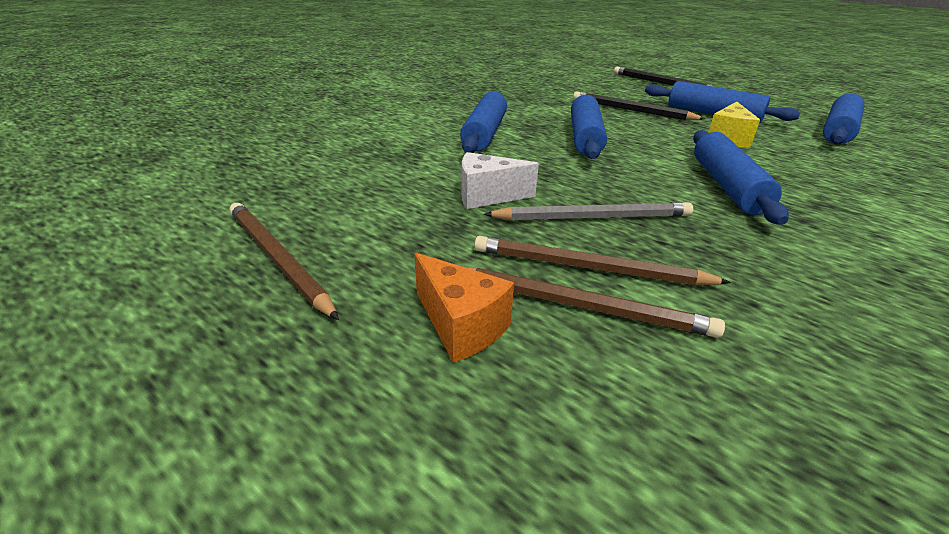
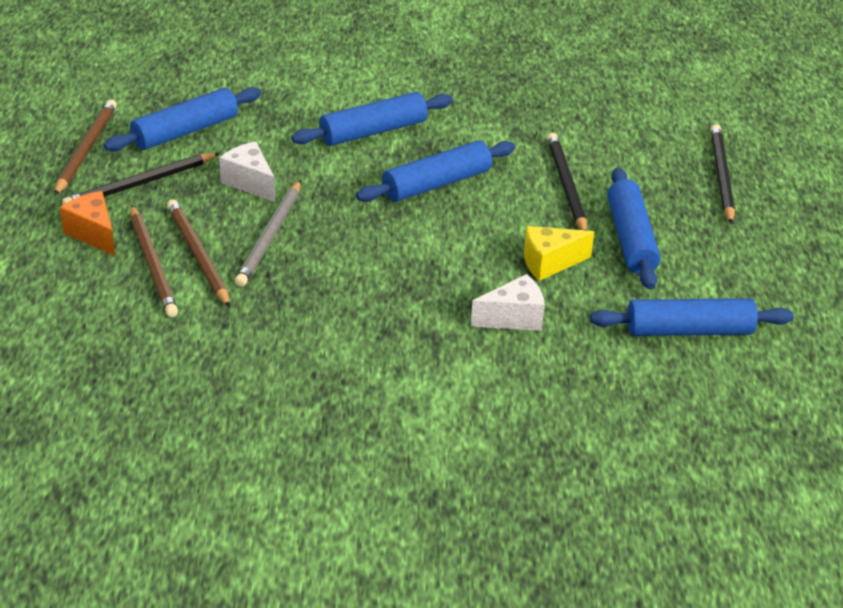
camera: 50 degrees right, 5 degrees up
orange cheese [414,253,514,363] -> orange cheese turned 135 degrees clockwise [60,191,115,256]
grey pencil [483,202,693,221] -> grey pencil turned 60 degrees clockwise [235,180,301,287]
blue rolling pin [693,130,789,225] -> blue rolling pin moved to [104,87,261,151]
none -> black pencil [62,153,220,205]
none -> white cheese [471,274,545,331]

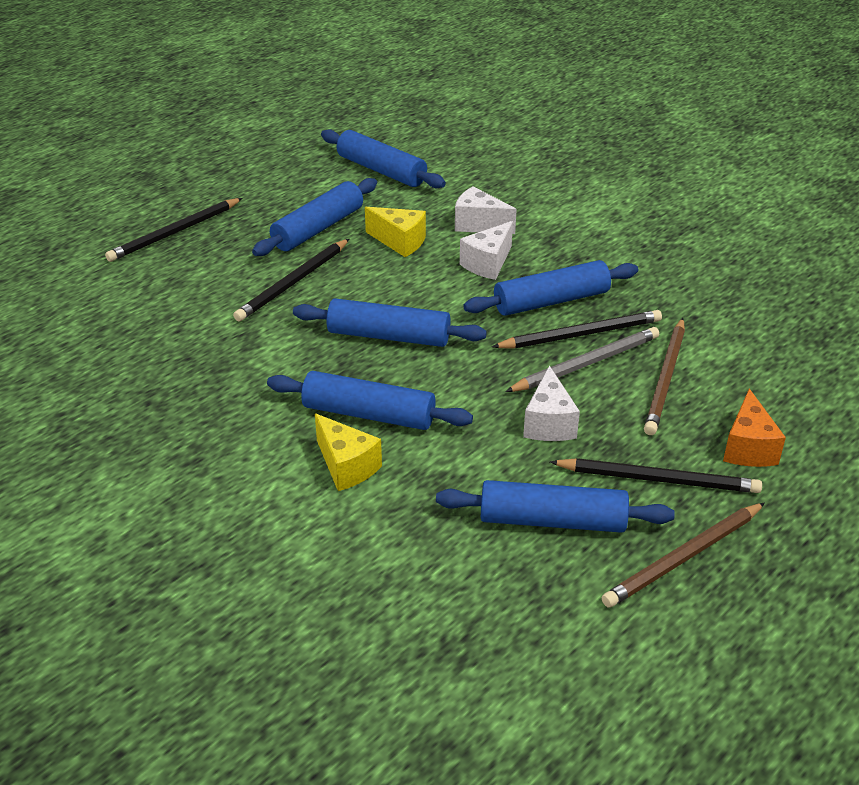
camera: 135 degrees left, 0 degrees up
brown pencil [131,205,178,317] -> none
none -> yellow cheese [315,413,382,491]
none -> white cheese [460,221,513,280]
none -> blue rolling pin [463,260,638,316]
none -> black pencil [492,310,662,349]

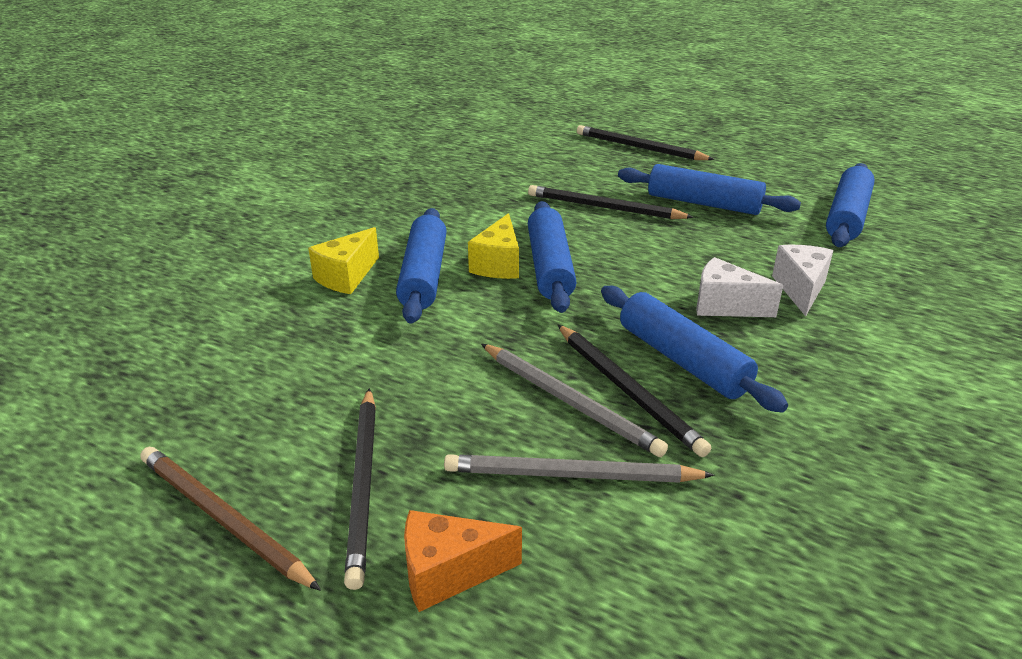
camera: 75 degrees right, 5 degrees down
yellow cheese [365,207,426,257] -> yellow cheese moved to [468,213,519,279]
blue rolling pin [436,480,675,533] -> none
white cheese [523,366,580,441] -> none
brown pencil [644,318,685,435] -> grey pencil [444,454,715,483]

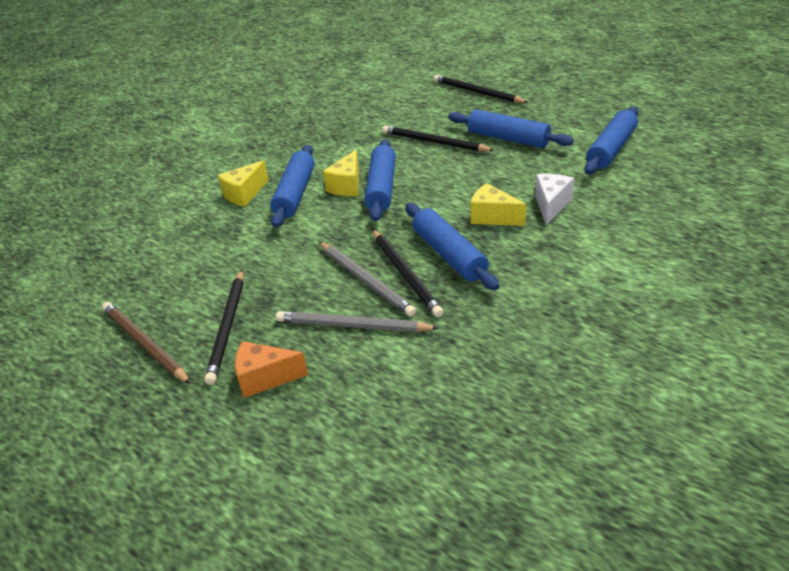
camera: 10 degrees right, 5 degrees up
white cheese [696,257,783,317] -> yellow cheese [471,183,526,226]

